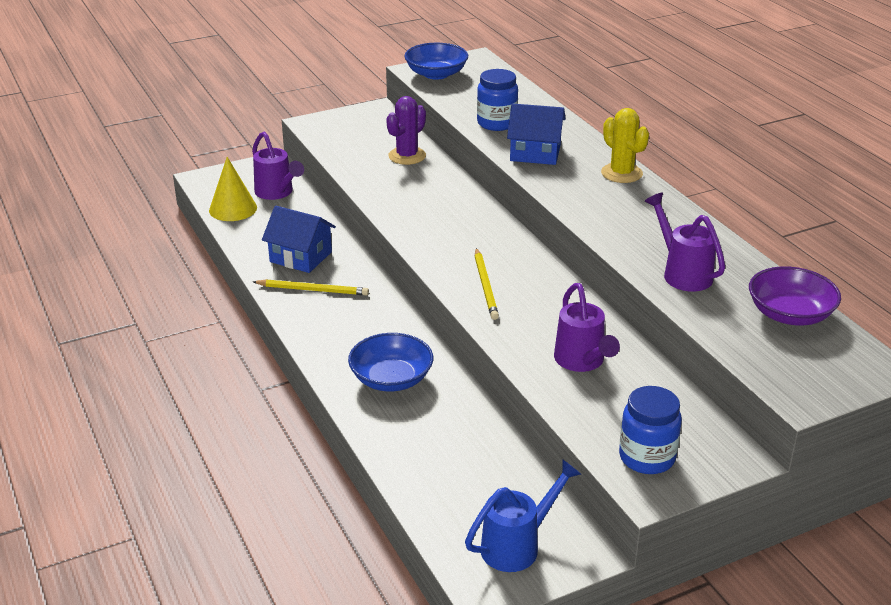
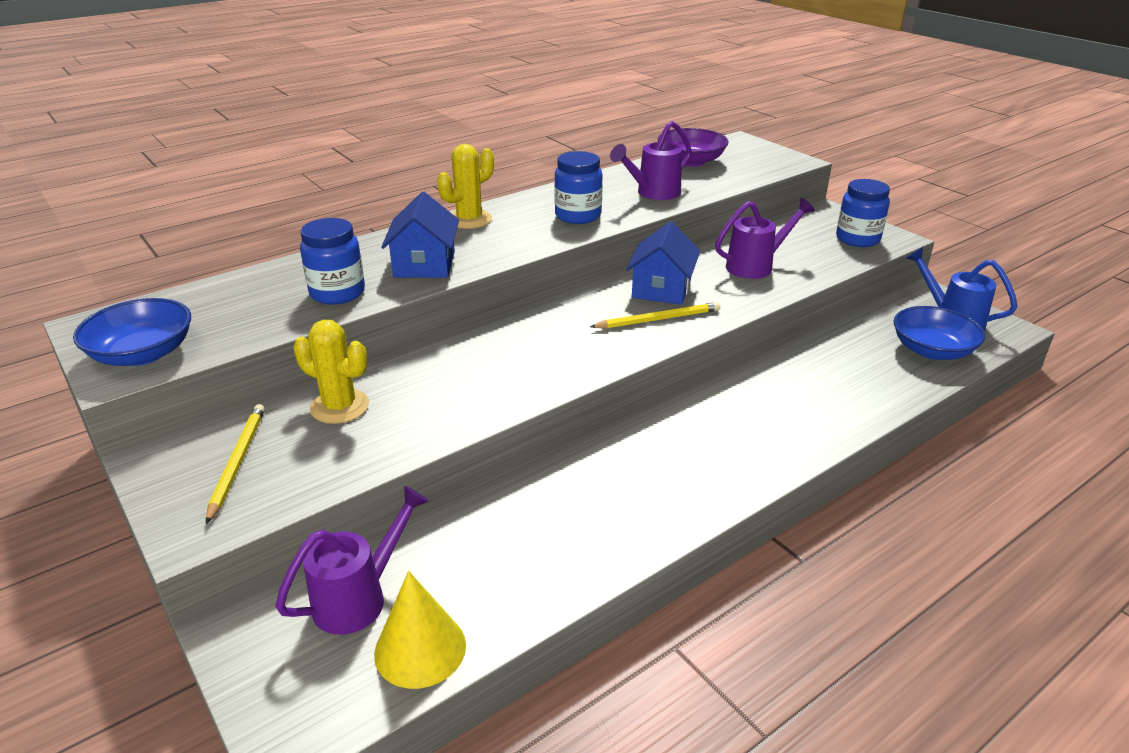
camera: 100 degrees left, 0 degrees up
yellow pencil [253,279,369,296] -> yellow pencil moved to [206,404,265,524]
blue house [262,206,336,273] -> blue house moved to [626,221,700,305]
blue bowl [348,333,433,391] -> blue bowl moved to [893,306,985,360]
purple cactus [386,96,426,165] -> yellow cactus [293,320,369,424]
none -> blue jar [554,151,603,224]

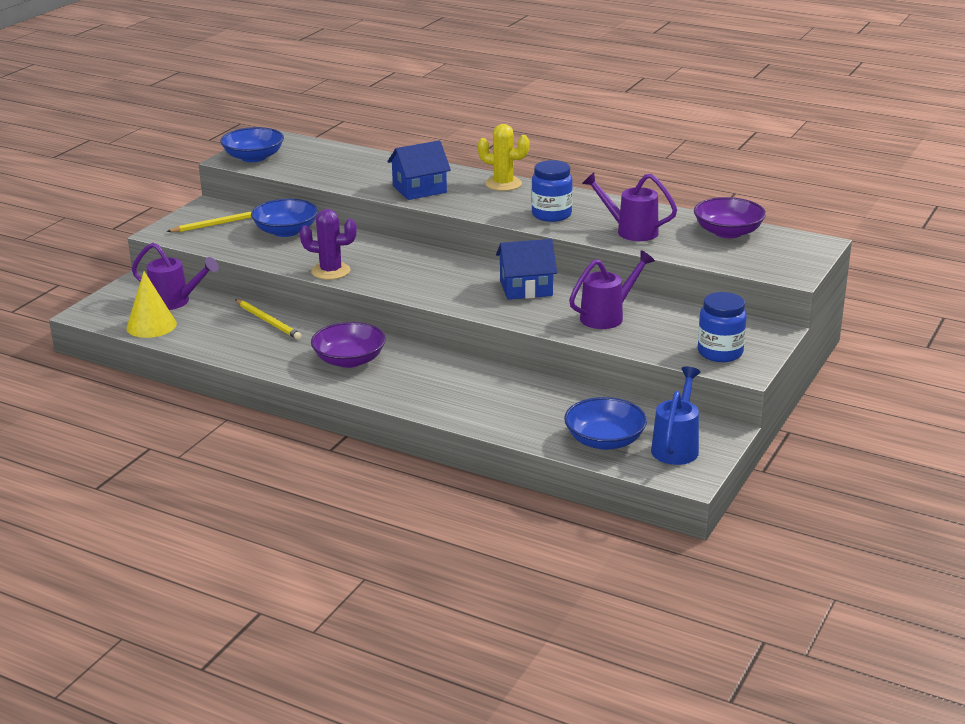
camera: 65 degrees right, 5 degrees down
yellow cactus [293,320,369,424] -> blue bowl [251,199,318,237]
blue jar [300,218,365,305] -> none
yellow pencil [590,302,720,329] -> yellow pencil moved to [235,299,302,340]
purple watering can [715,198,815,279] -> purple watering can turned 75 degrees counterclockwise [569,250,655,329]
none -> purple cactus [300,209,357,280]
none -> purple bowl [311,322,386,368]

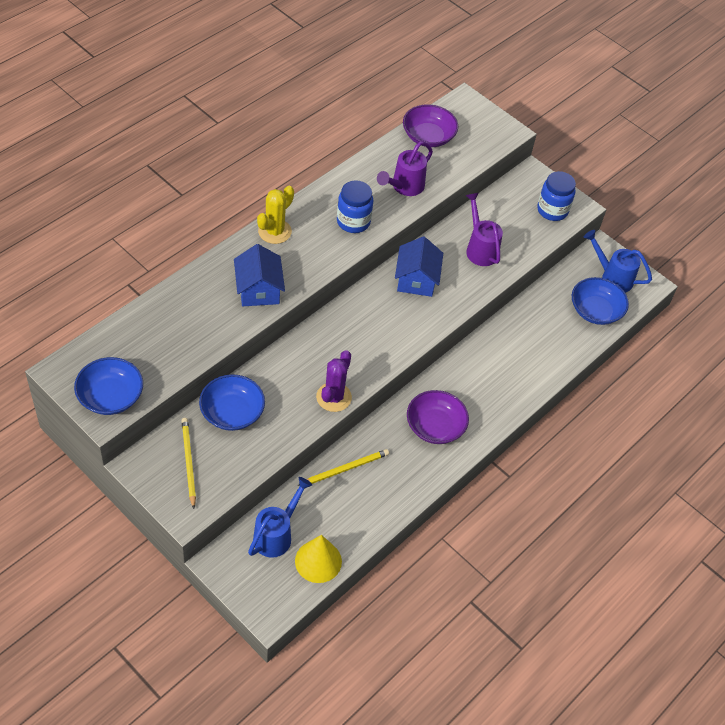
camera: 80 degrees left, 25 degrees up
purple watering can [132,243,219,310] -> blue watering can [248,477,312,558]

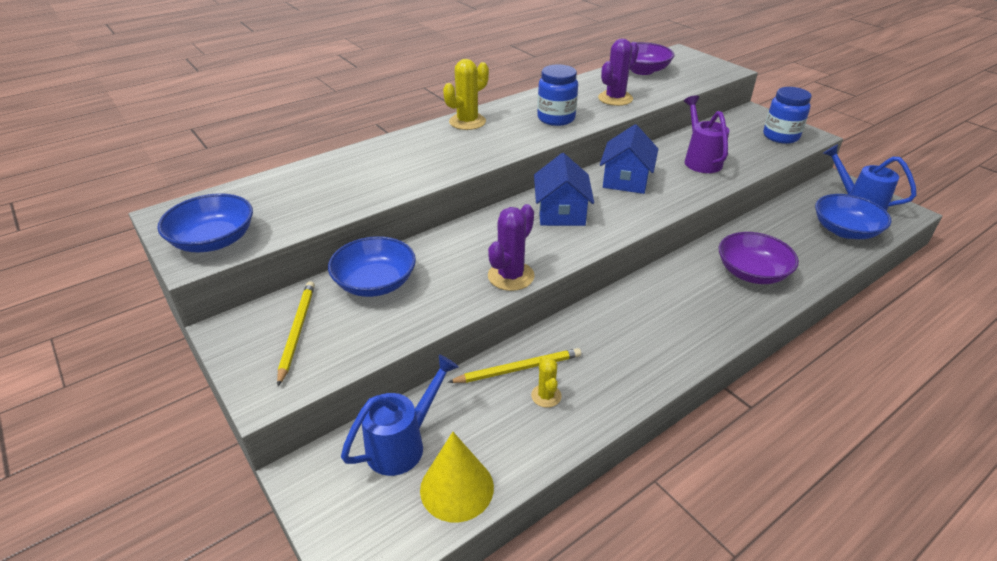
camera: 15 degrees right, 15 degrees down
blue house [234,244,285,306] -> blue house moved to [534,153,594,226]
purple watering can [377,142,433,196] -> purple cactus [598,39,639,106]
purple bowl [407,390,469,444] -> purple bowl moved to [719,232,799,284]
none -> yellow cactus [531,356,562,408]

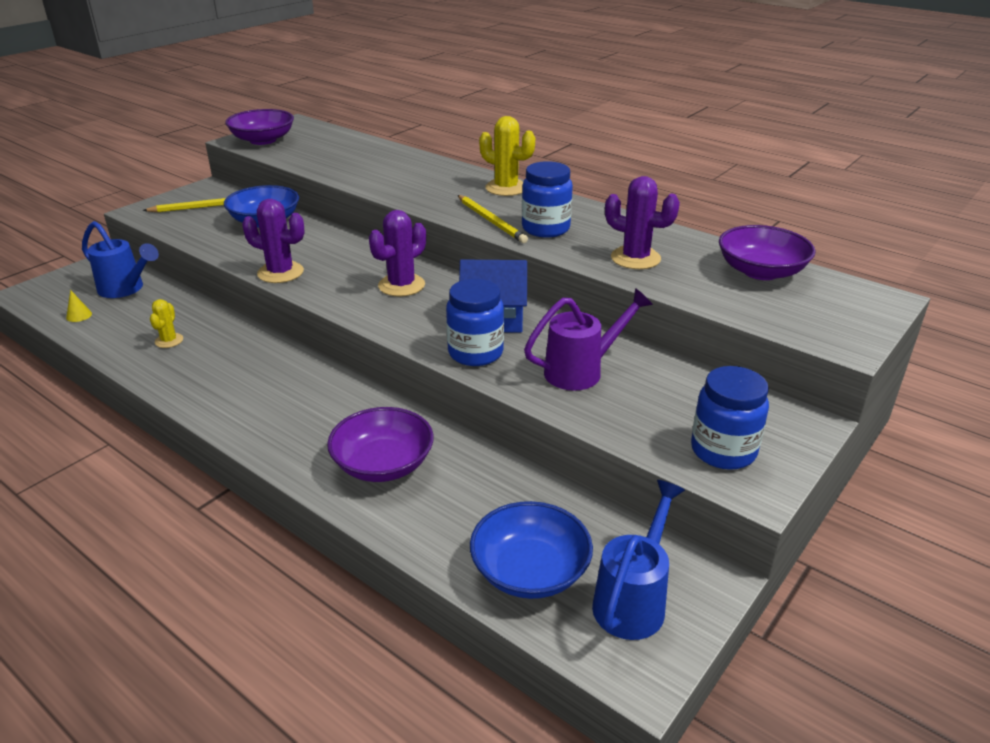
camera: 75 degrees right, 5 degrees down
blue bowl [157,193,253,252] -> purple bowl [225,109,294,145]
yellow cone [420,432,494,522] -> yellow cone [66,290,92,322], size x0.43
yellow pencil [448,348,581,383] -> yellow pencil moved to [458,195,528,243]
yellow cactus [531,356,562,408] -> yellow cactus turned 60 degrees counterclockwise [150,299,183,348]
blue house [534,153,594,226] -> purple cactus [369,210,426,296]
none -> blue jar [446,279,504,366]

